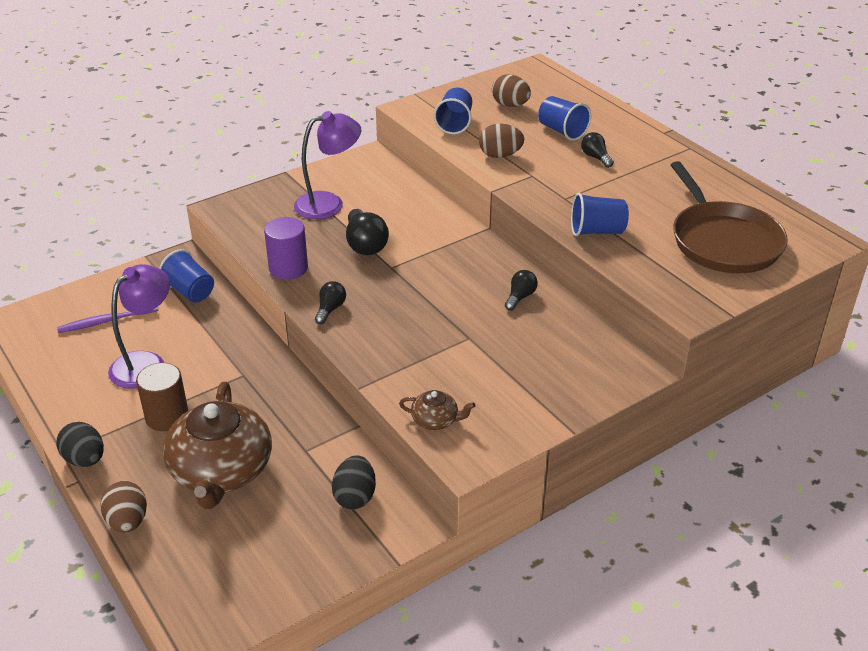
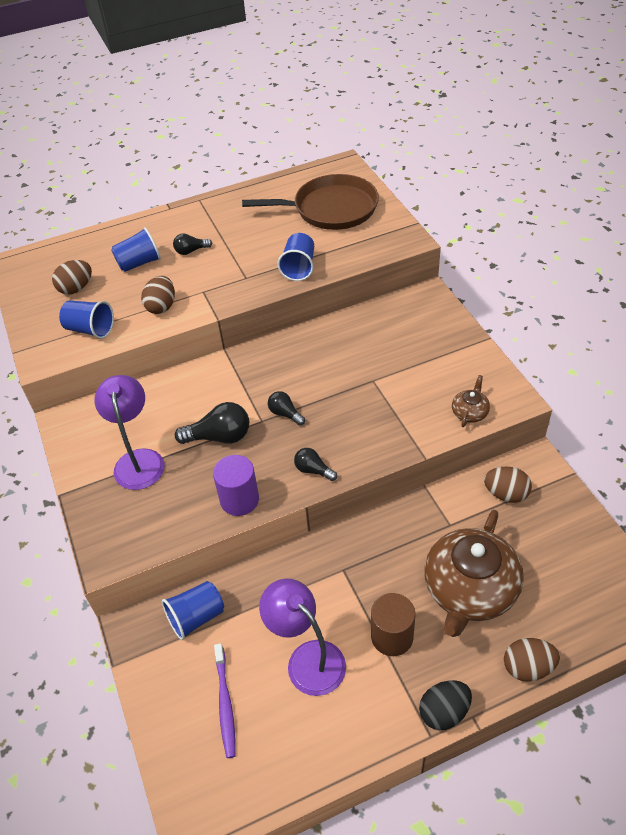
camera: 75 degrees left, 10 degrees up
brown teapot [163,382,272,509] -> brown teapot turned 105 degrees clockwise [424,510,524,637]
black egg [332,455,376,509] -> brown egg [484,467,532,503]
black light bulb [505,270,538,311] -> black light bulb moved to [268,391,305,426]

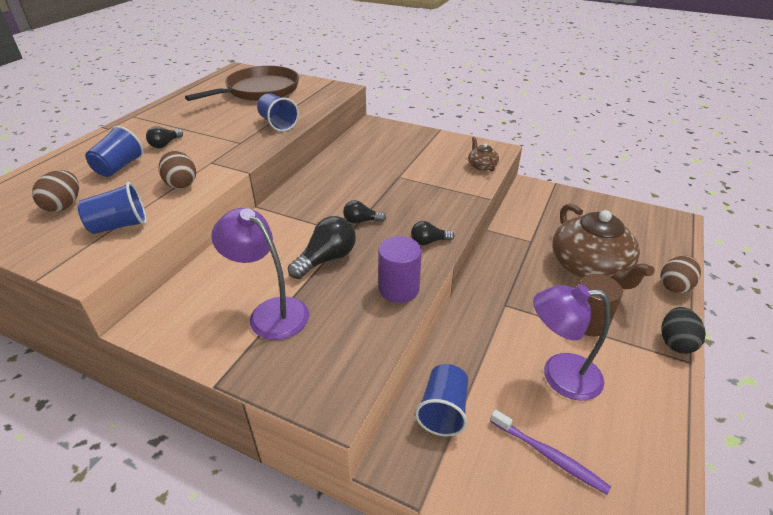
camera: 45 degrees left, 10 degrees down
brown egg [484,467,532,503] -> none

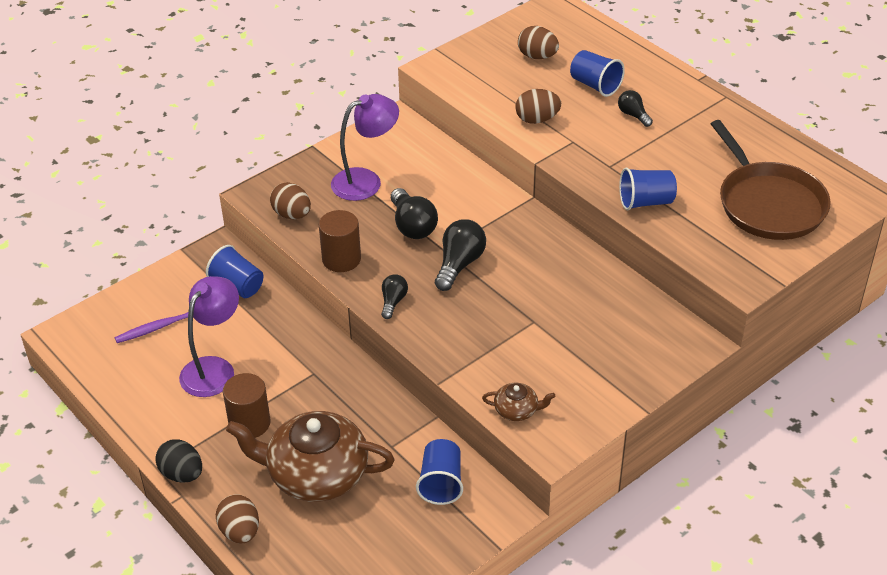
camera: 115 degrees right, 5 degrees up
blue cup [78,182,147,234] -> blue cup moved to [416,439,463,505]
black light bulb [343,200,386,223] -> black light bulb [435,219,486,291], size x1.69
purple cylinder [378,236,422,303] -> brown cylinder [319,210,361,272]
none -> brown egg [270,182,311,219]

